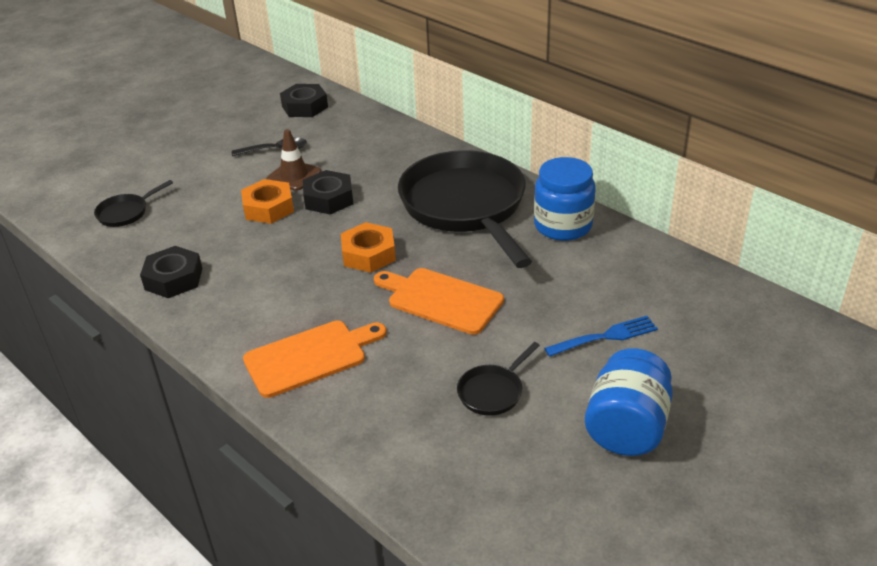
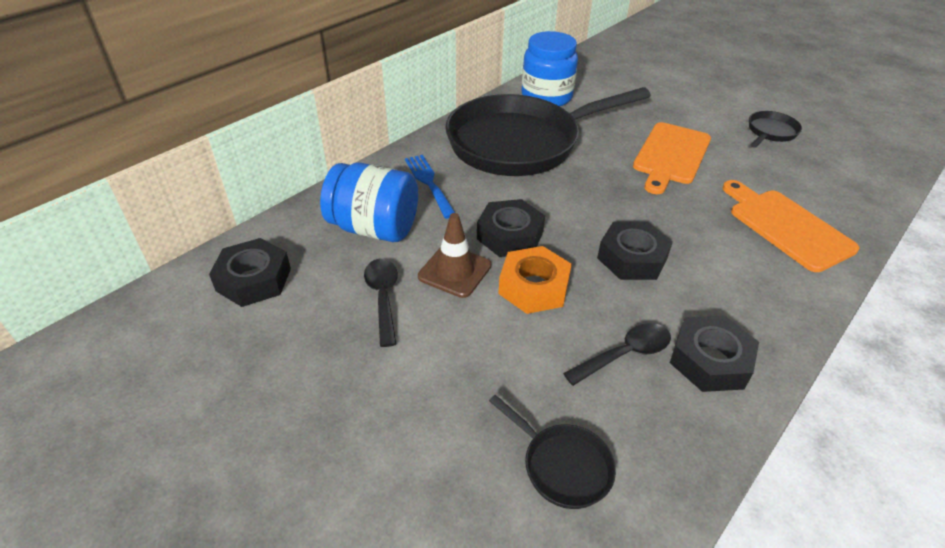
camera: 95 degrees left, 5 degrees up
orange nut [341,222,396,273] -> none
black pan [457,342,540,416] -> black pan turned 90 degrees counterclockwise [749,111,802,147]
blue fork [544,316,658,357] -> blue fork moved to [405,155,455,219]
blue jar [585,348,673,456] -> blue jar moved to [320,162,418,242]
none -> black spoon [563,323,671,386]
none -> black nut [597,222,673,280]

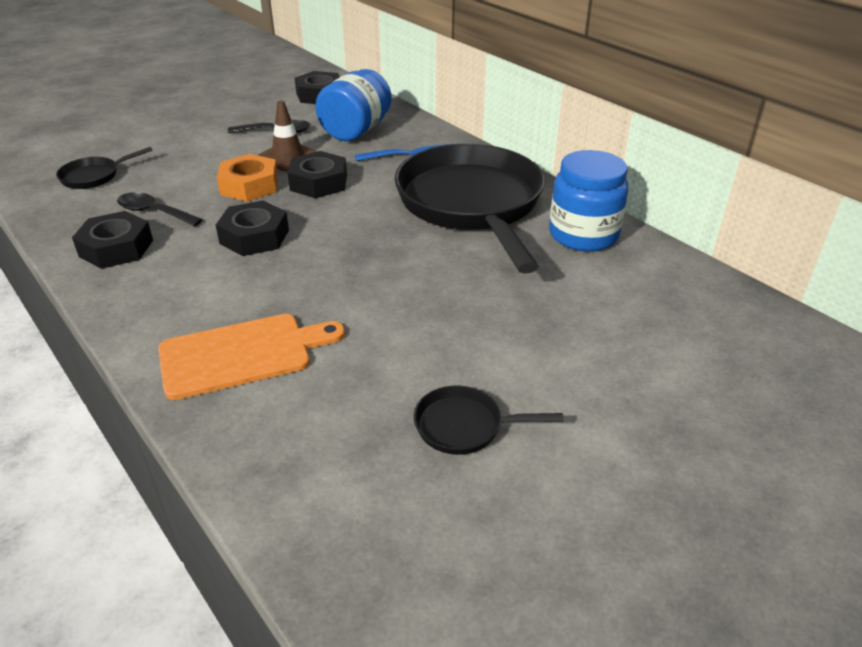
camera: 100 degrees right, 5 degrees down
black spoon [563,323,671,386] -> black spoon turned 135 degrees clockwise [117,192,203,226]
orange cutting board [633,122,711,194] -> none
black pan [749,111,802,147] -> black pan turned 135 degrees clockwise [414,386,563,455]

